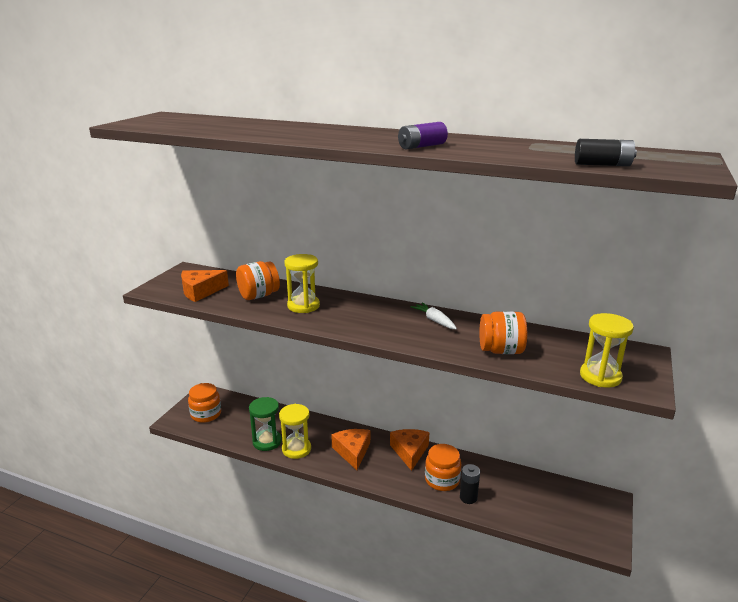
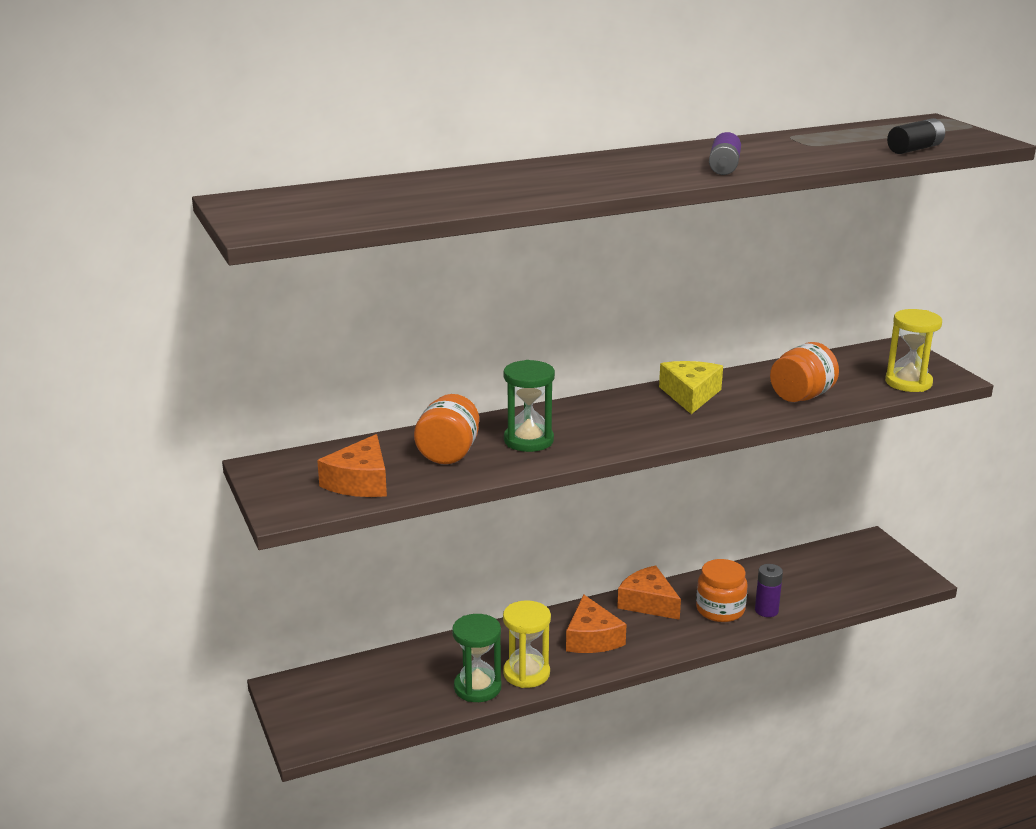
camera: 45 degrees left, 0 degrees up
orange jar [188,383,221,423] -> none
yellow hourglass [284,254,320,313] -> green hourglass [503,360,555,452]
orange cheese [331,429,370,470] -> orange cheese turned 135 degrees counterclockwise [566,594,627,653]
white carrot [410,302,457,329] -> yellow cheese [659,361,723,414]
black battery [460,464,480,504] -> purple battery [755,564,783,617]

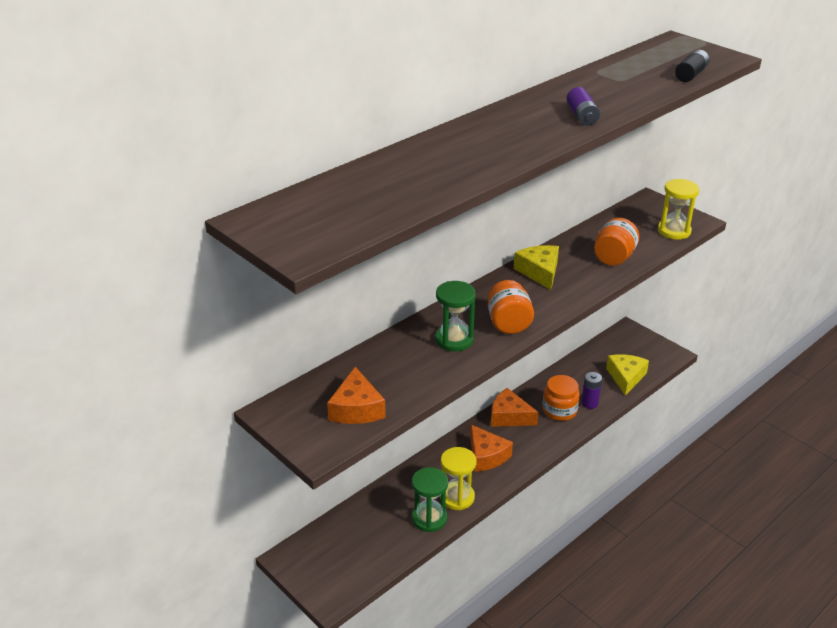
camera: 20 degrees left, 10 degrees up
orange jar [414,394,479,464] -> orange jar moved to [488,280,534,334]
none -> yellow cheese [606,354,649,396]

